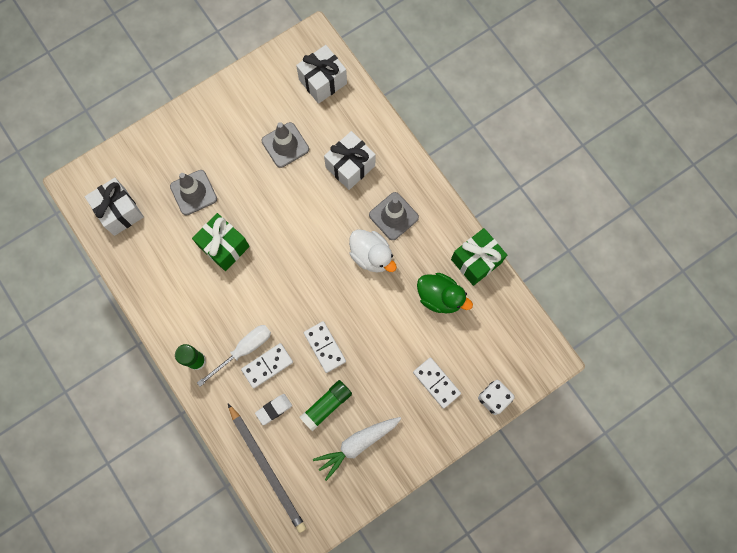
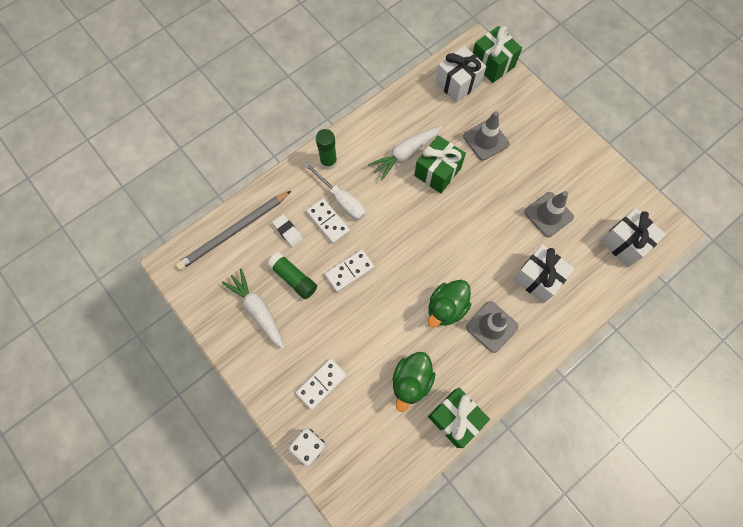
camera: 85 degrees right, 5 degrees down
white duck [349,229,397,273] -> green duck [428,280,472,327]
none -> white carrot [368,126,442,180]
none -> green gift [473,26,522,83]

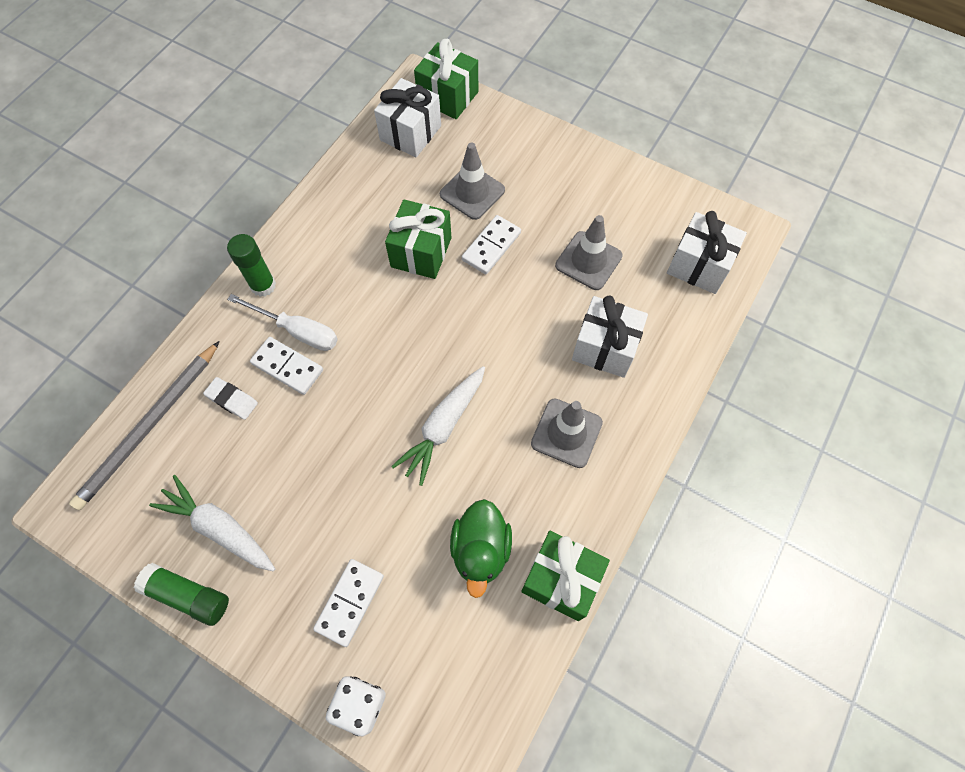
camera: 20 degrees left, 5 degrees down
green glue stick [267,252,317,299] -> green glue stick moved to [134,563,229,626]
white domino [325,250,375,292] -> white domino moved to [462,215,521,274]
white carrot [368,126,442,180] -> white carrot moved to [391,366,485,486]
green duck [428,280,472,327] -> none

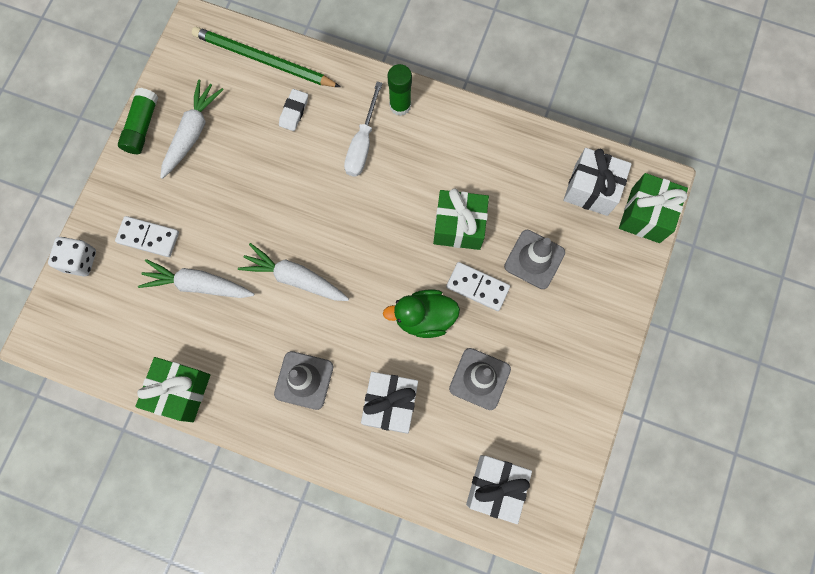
camera: 80 degrees right, 10 degrees up
grey pencil [69,341,220,510] -> green pencil [192,27,340,87]
white domino [250,337,323,395] -> none
green duck [450,499,512,598] -> green duck moved to [383,290,460,338]
none -> white carrot [138,259,254,298]

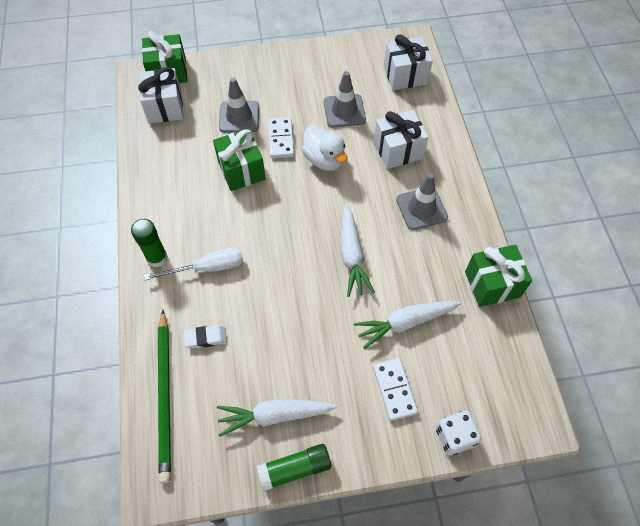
camera: 120 degrees left, 15 degrees down
white carrot [138,259,254,298] -> white carrot turned 90 degrees clockwise [354,301,461,349]
green duck [383,290,460,338] -> white duck [302,125,347,171]

